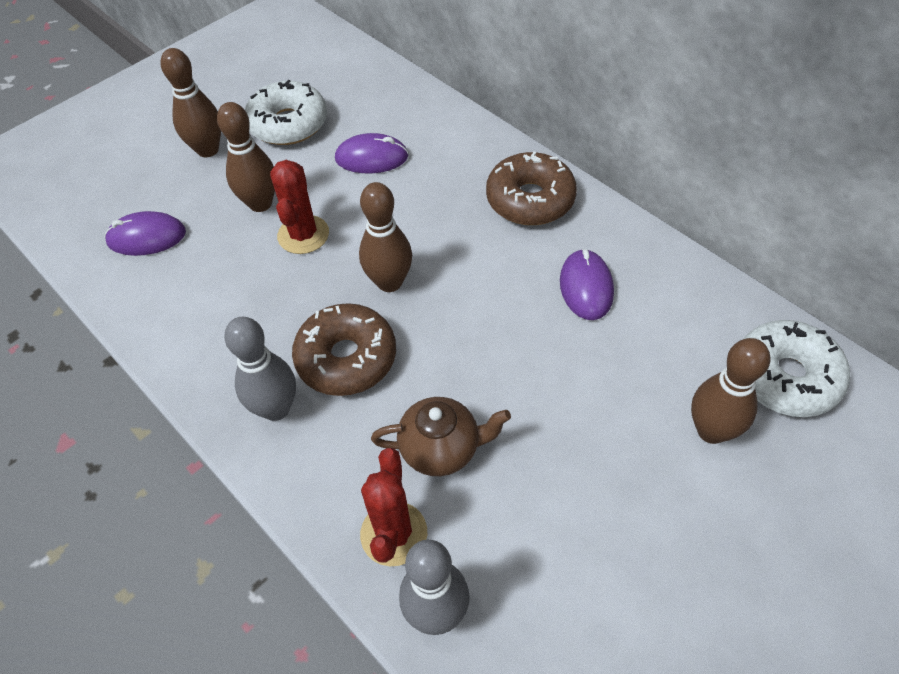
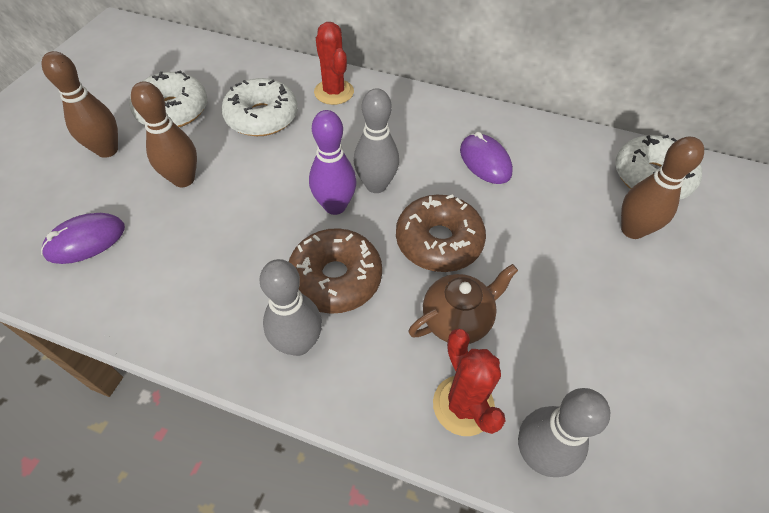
camera: 30 degrees left, 0 degrees up
red cactus [270,160,329,254] -> red cactus moved to [314,22,354,105]
purple mouse [335,133,409,174] -> white donut [221,78,298,136]
brown bowling pin [359,182,412,292] -> purple bowling pin [309,110,357,215]
brown donut [486,152,577,225] -> brown donut moved to [396,194,486,272]
none -> grey bowling pin [354,88,399,193]

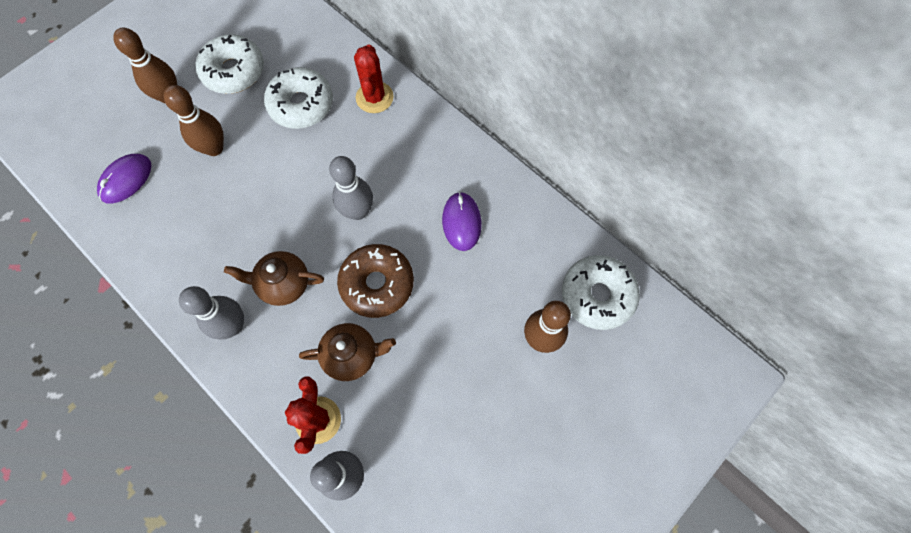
camera: 25 degrees right, 15 degrees up
purple mouse [41,213,125,264] -> purple mouse turned 45 degrees counterclockwise [97,154,151,204]
brown donut [289,228,382,314] -> brown teapot [224,251,324,306]
purple bowling pin [309,110,357,215] -> none

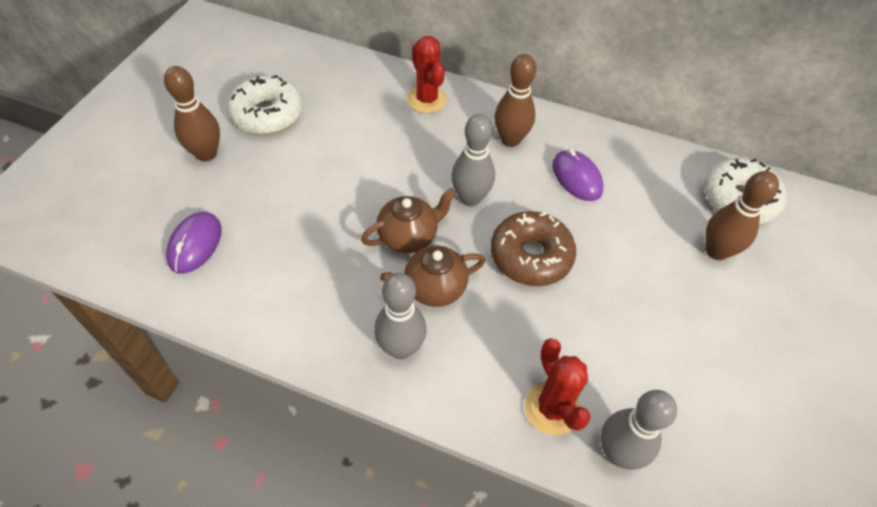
camera: 25 degrees left, 15 degrees down
brown bowling pin [164,85,224,156] -> brown bowling pin moved to [494,54,536,147]
white donut [264,67,333,129] -> none
brown teapot [299,323,396,381] -> brown teapot moved to [361,188,456,253]

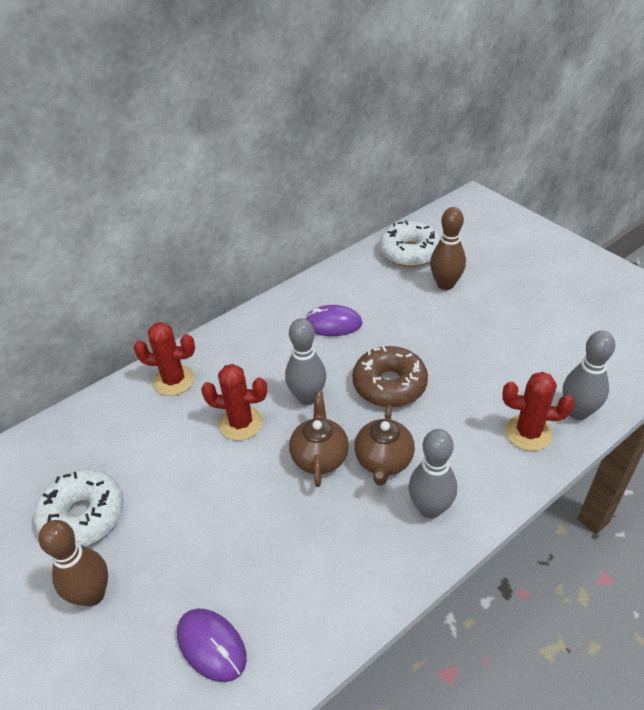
camera: 55 degrees left, 10 degrees down
brown bowling pin [494,54,536,147] -> none
none -> red cactus [201,364,267,440]

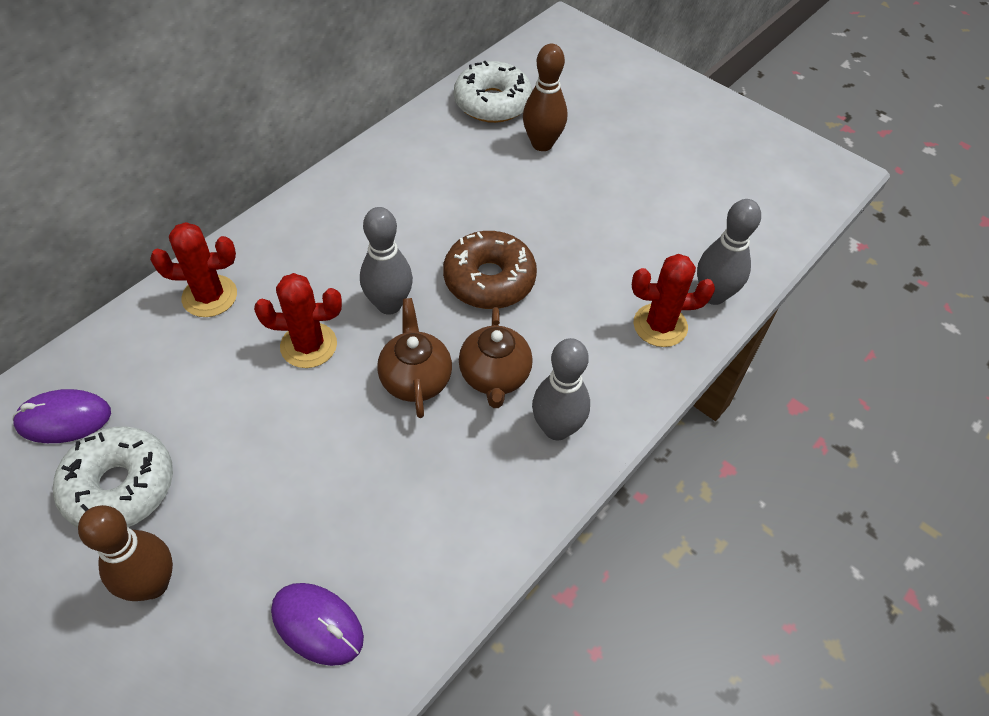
camera: 15 degrees left, 10 degrees up
purple mouse [304,305,363,336] -> purple mouse moved to [13,389,111,443]

